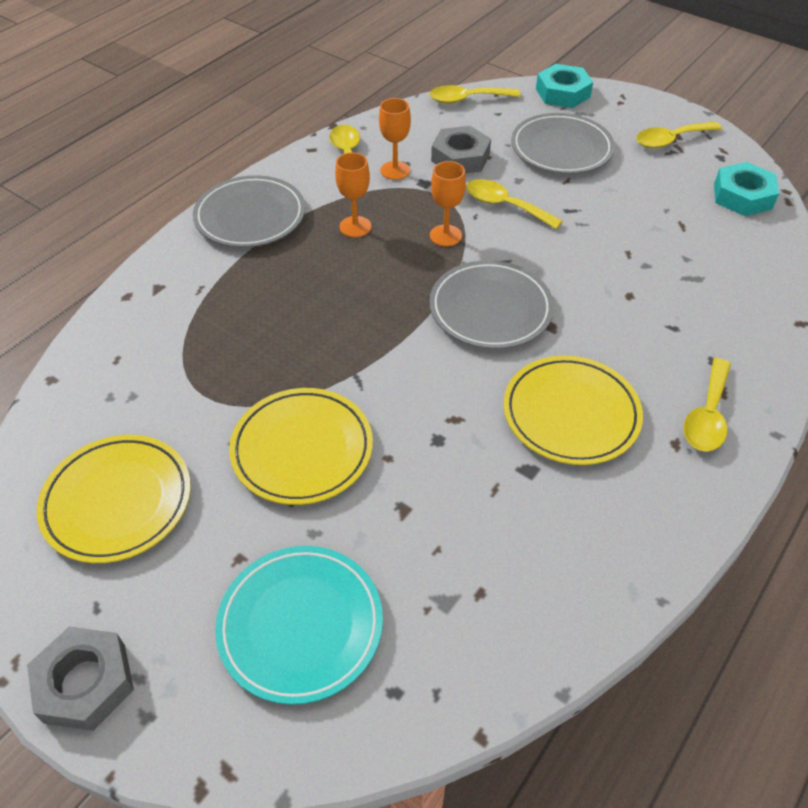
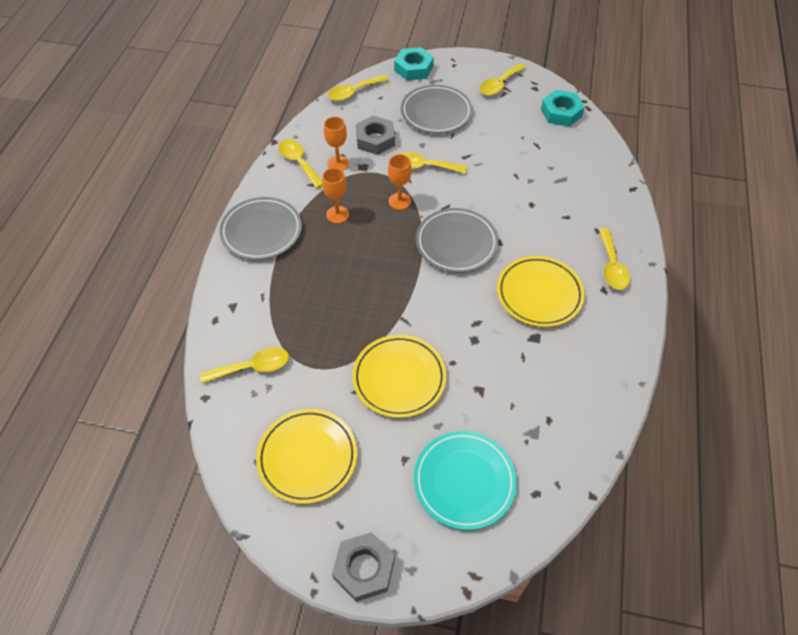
camera: 25 degrees left, 5 degrees up
none -> yellow spoon [200,347,289,383]

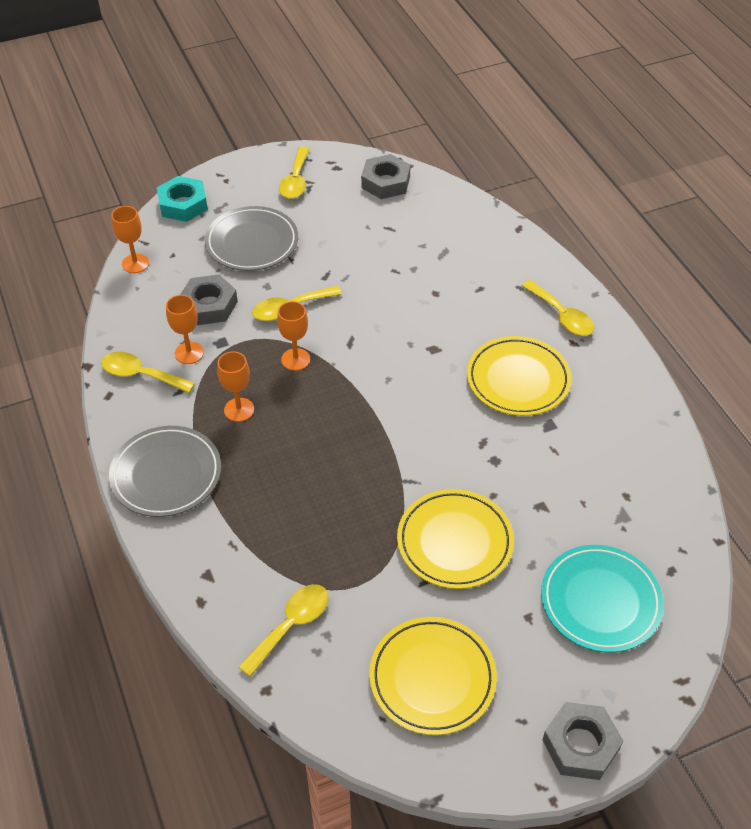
camera: 35 degrees left, 5 degrees down
yellow spoon [328,75,388,101] -> orange goblet [111,206,149,273]
grey plate [416,208,499,272] -> none
turquoise nut [541,90,585,127] -> grey nut [361,154,410,199]

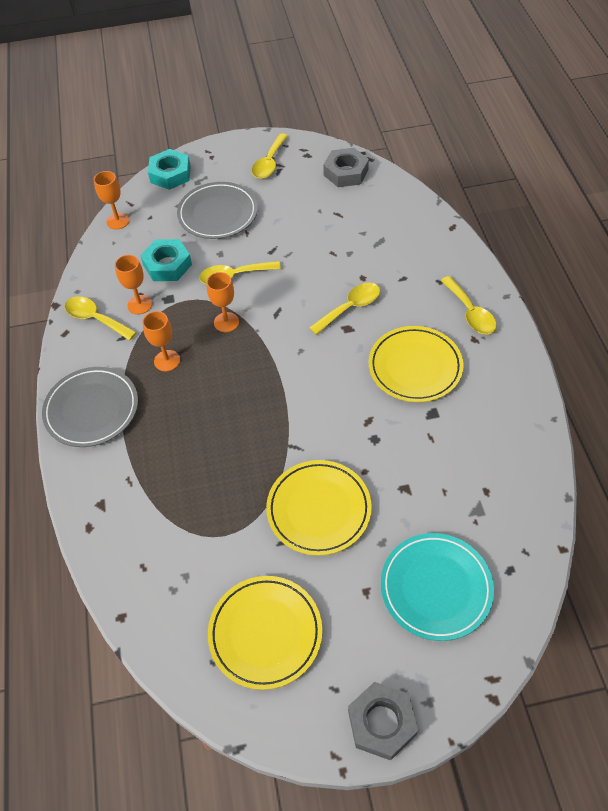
camera: 15 degrees right, 5 degrees up
grey nut [180,274,238,325] -> turquoise nut [140,239,192,281]
yellow spoon [239,584,329,677] -> yellow spoon moved to [309,283,380,335]

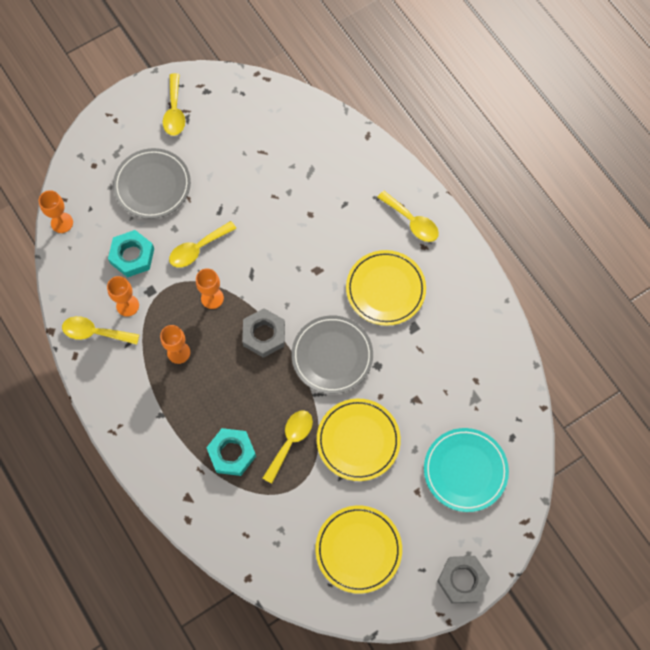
camera: 25 degrees left, 15 degrees up
grey plate [42,367,138,447] -> grey plate moved to [291,316,373,394]
turquoise nut [148,149,191,190] -> turquoise nut moved to [206,428,256,476]
yellow spoon [309,283,380,335] -> yellow spoon moved to [262,410,313,484]
grey nut [323,148,369,187] -> grey nut moved to [242,308,285,358]

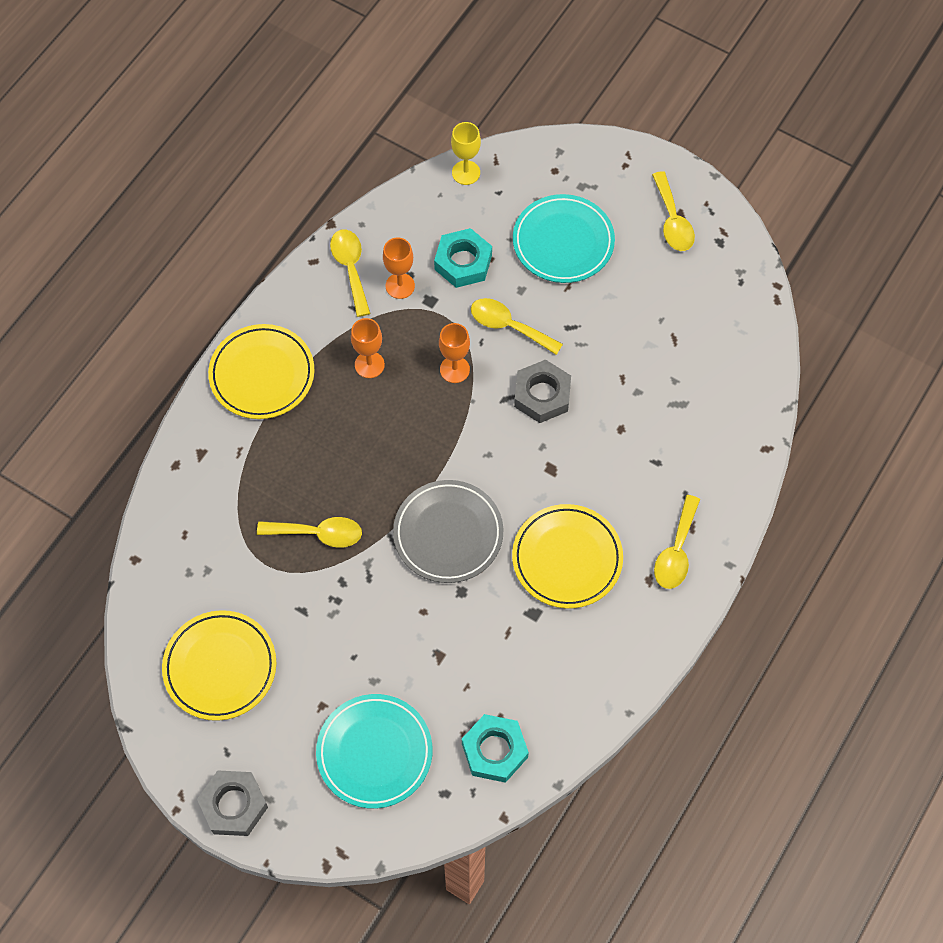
camera: 65 degrees right, 5 degrees down
orange goblet [39,190,73,233] -> yellow goblet [451,122,481,185]
grey plate [113,148,191,219] -> turquoise plate [513,194,615,283]
yellow spoon [163,73,185,136] -> yellow spoon turned 75 degrees counterclockwise [652,171,695,251]
turquoise nut [206,428,256,476] -> turquoise nut moved to [462,714,529,783]
grey nut [242,308,285,358] -> grey nut moved to [514,360,571,423]
yellow plate [317,399,401,481] -> yellow plate moved to [208,324,314,419]

